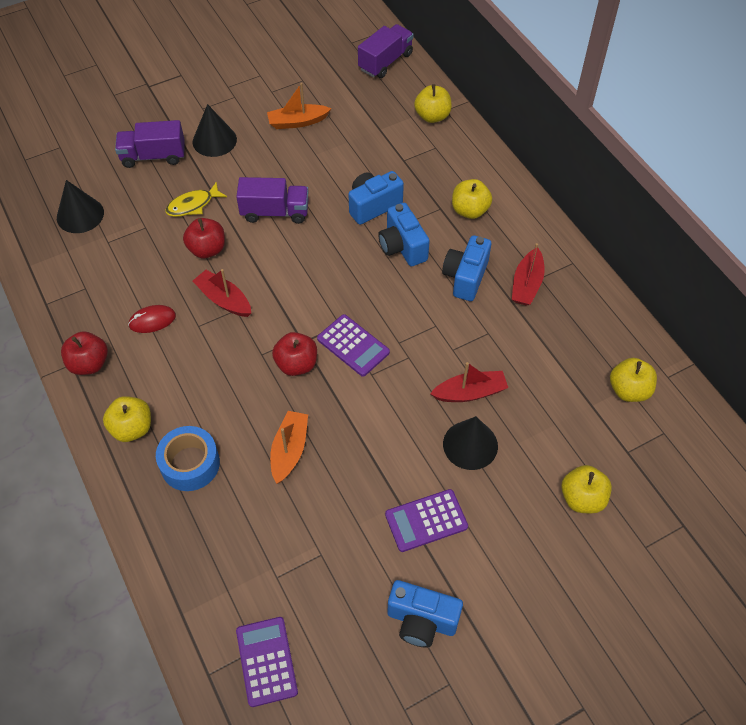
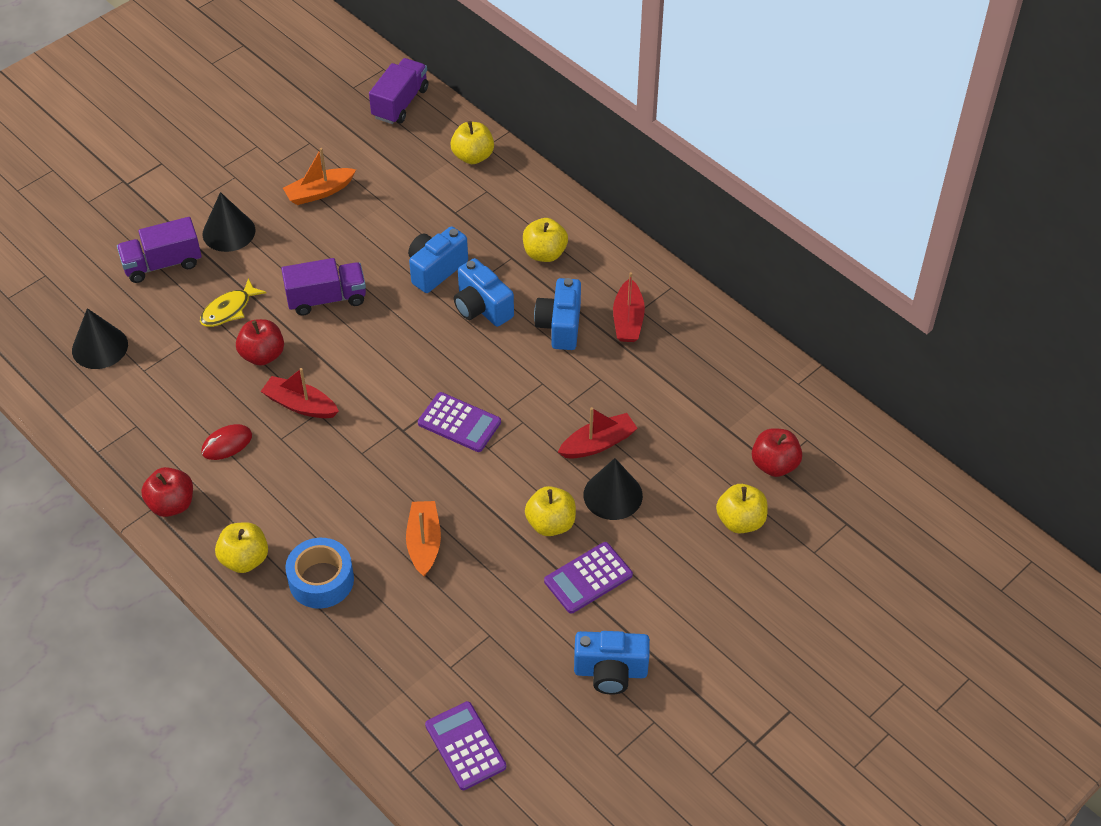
camera: 15 degrees left, 5 degrees down
red apple [272,332,317,376] -> red apple moved to [752,428,802,477]
yellow apple [610,358,657,402] -> yellow apple moved to [525,486,576,536]

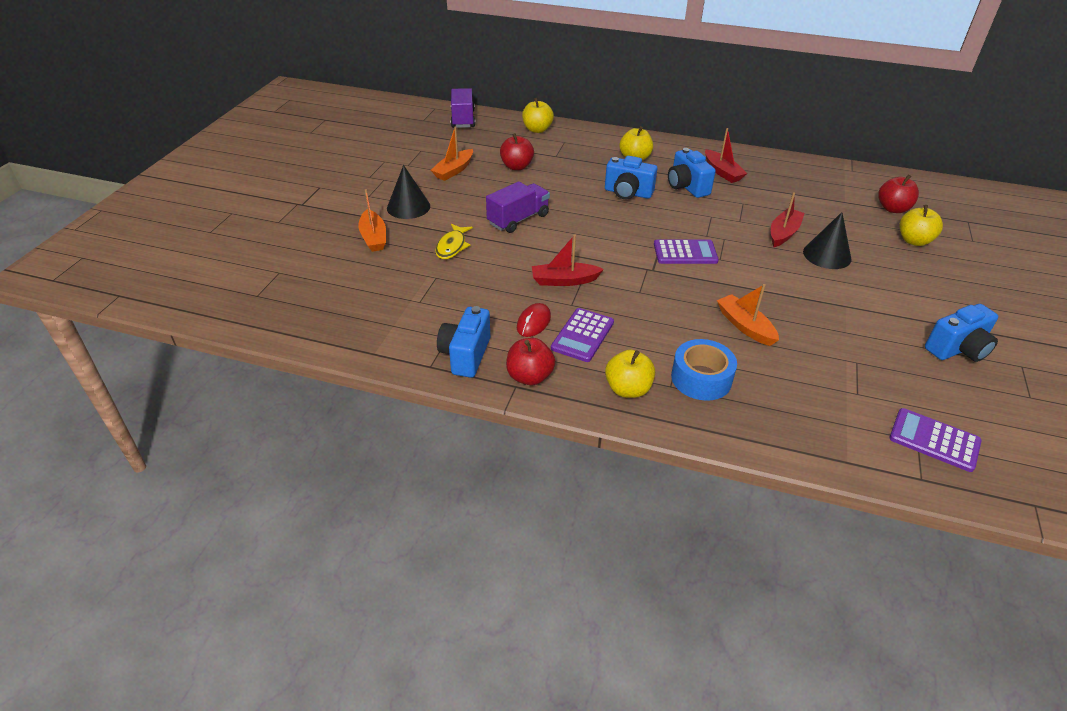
camera: 30 degrees left, 10 degrees down
black cone [72,308,128,369] -> none
purple truck [117,217,202,283] -> orange boat [358,189,386,252]
red apple [236,319,284,366] -> red apple moved to [500,133,534,170]
blue camera [408,227,468,293] -> blue camera moved to [437,306,490,378]
yellow apple [525,486,576,536] -> none
purple calculator [544,542,633,614] -> purple calculator moved to [551,308,614,362]

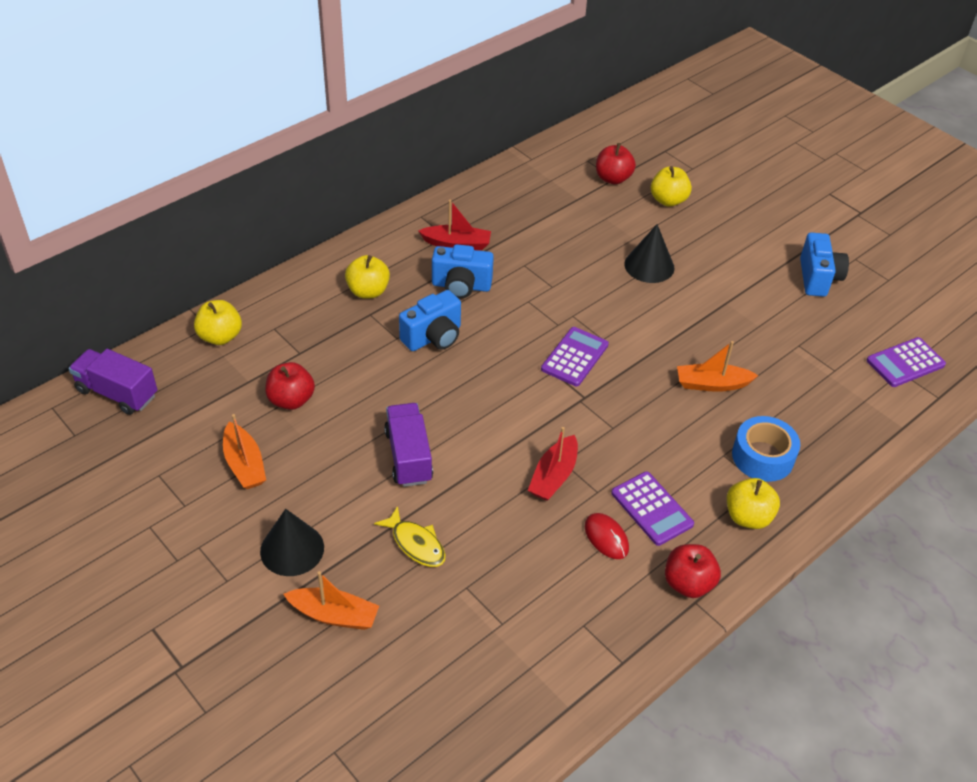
camera: 60 degrees left, 5 degrees up
blue camera [437,306,490,378] -> none
red boat [771,192,805,247] -> none

